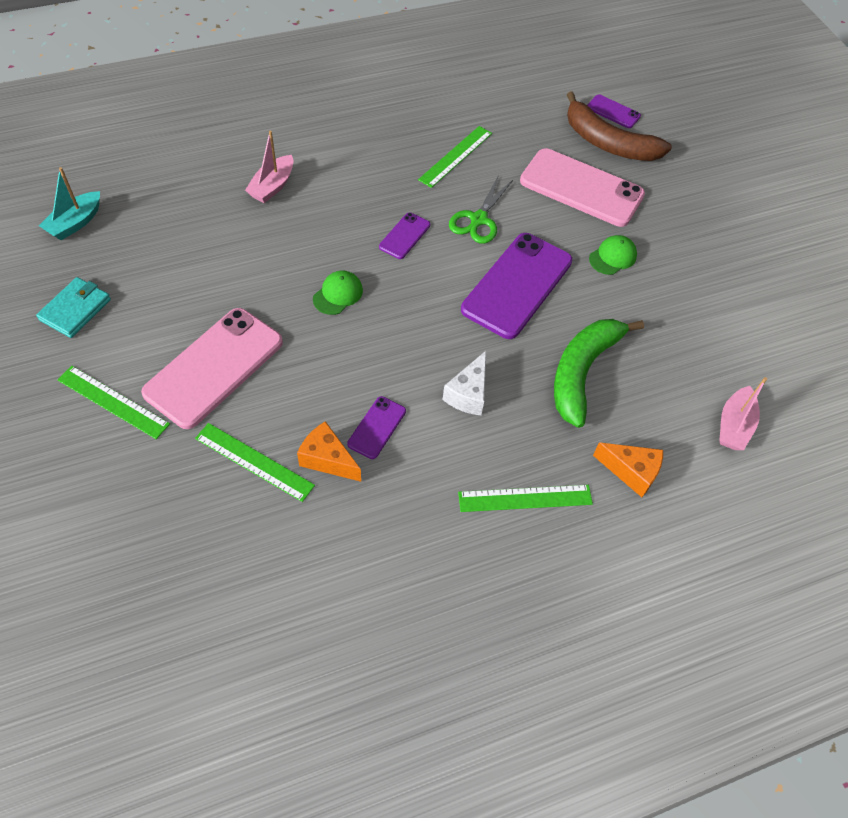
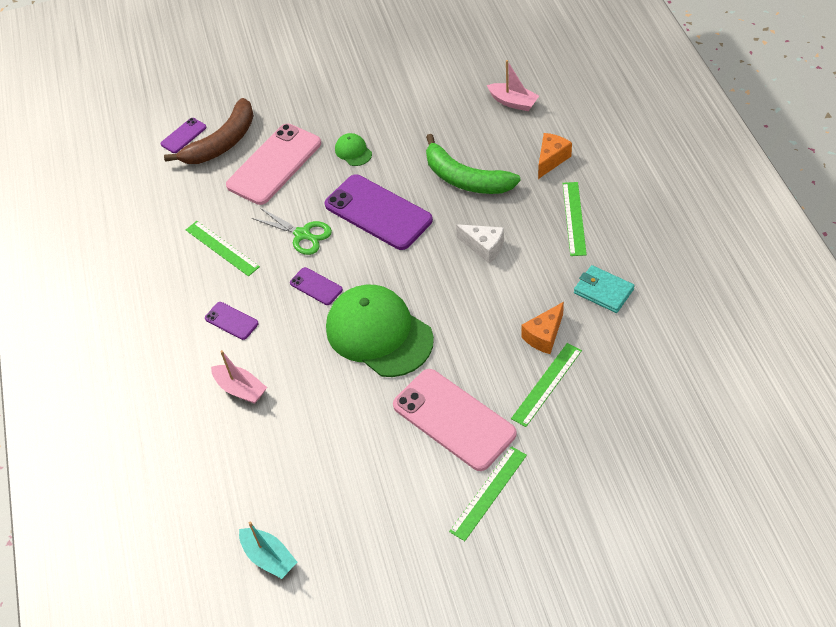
camera: 75 degrees left, 5 degrees down
turquoise wallet [36,277,111,338] -> turquoise wallet moved to [574,265,635,313]
green cap [313,271,363,315] -> green cap [326,285,434,377], size x2.41
purple phone [347,396,406,459] -> purple phone moved to [205,302,259,340]

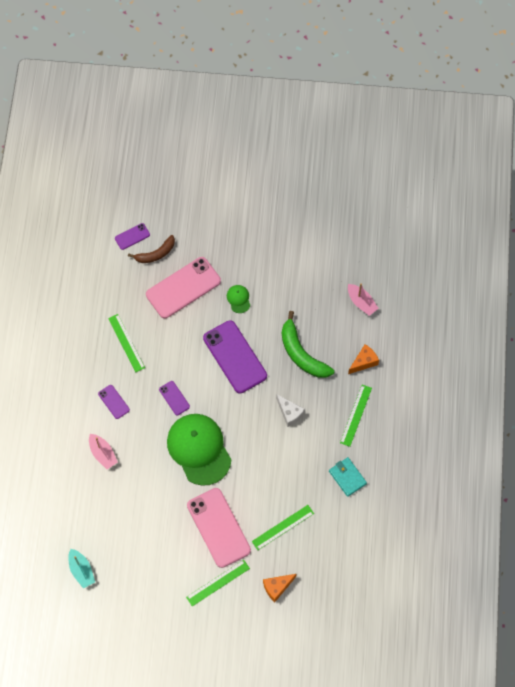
camera: 15 degrees right, 15 degrees up
brown banana [164,98,254,164] -> brown banana [128,235,175,263], size x0.65
green scissors [252,208,332,255] -> none
orange cheese [521,302,564,354] -> orange cheese moved to [263,574,296,602]

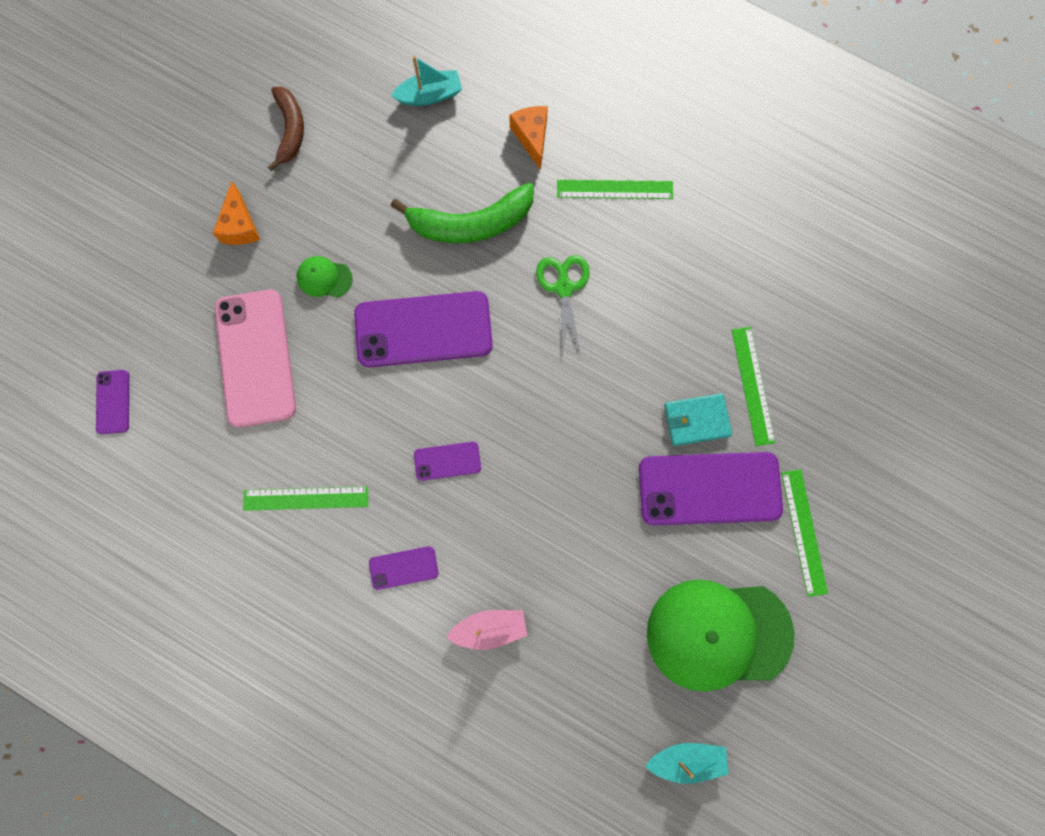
camera: 65 degrees left, 10 degrees up
brown banana [128,235,175,263] -> brown banana moved to [268,87,304,171]
green cap [167,414,232,486] -> green cap moved to [647,579,794,692]
pink phone [187,488,251,568] -> purple phone [639,452,783,526]
orange cheese [263,574,296,602] -> orange cheese moved to [213,181,260,245]
white cheese [276,394,305,427] -> green scissors [536,255,590,358]
turquoise wallet [329,457,367,497] -> turquoise wallet moved to [664,393,732,446]
green ruler [340,385,372,447] -> green ruler turned 45 degrees counterclockwise [557,180,673,199]
pink boat [348,283,379,316] -> turquoise boat [391,56,462,106]

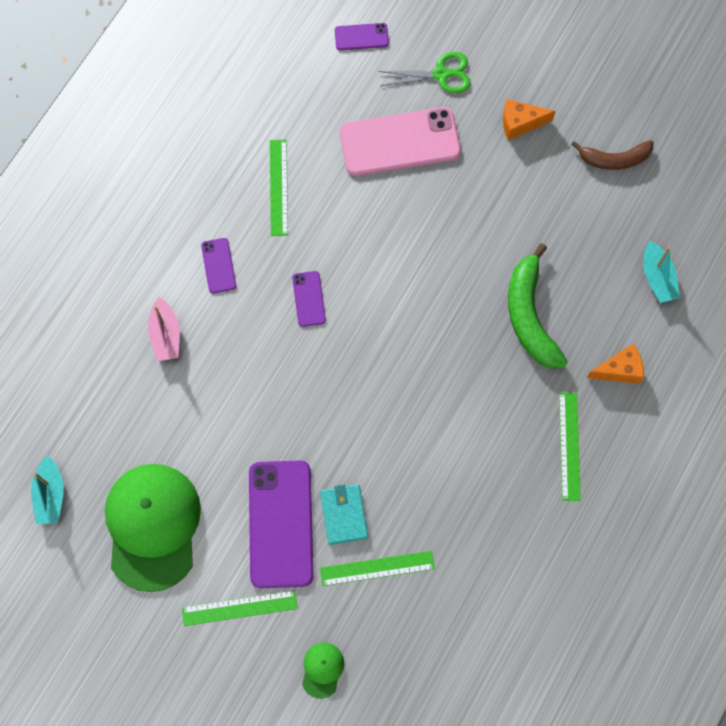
camera: 90 degrees right, 5 degrees down
green cap [296,256,353,298] -> green cap moved to [302,643,344,699]
purple phone [354,291,493,367] -> none
green scissors [536,255,590,358] -> green scissors moved to [379,52,471,93]

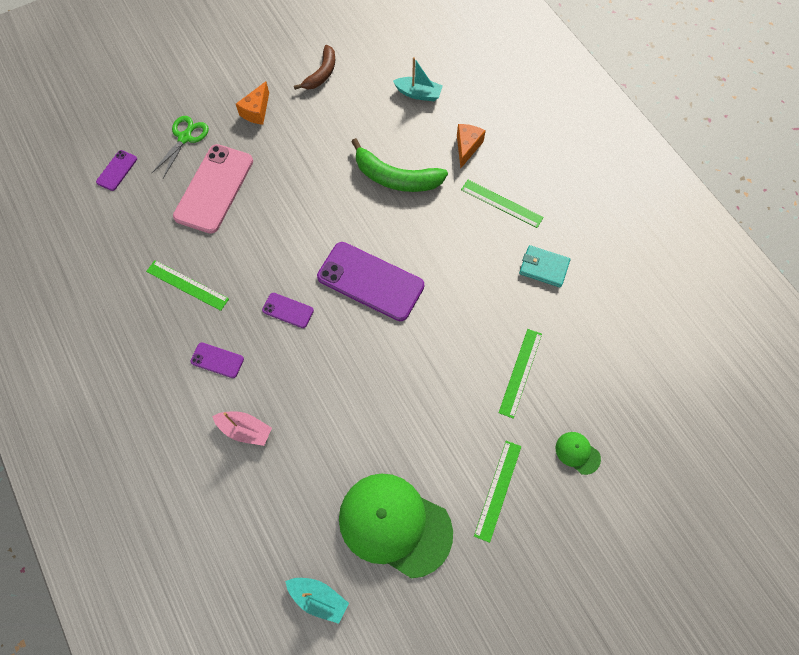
camera: 60 degrees left, 5 degrees down
purple phone [249,460,314,588] -> purple phone moved to [317,242,424,321]
turquoise wallet [320,484,368,545] -> turquoise wallet moved to [519,245,570,288]

